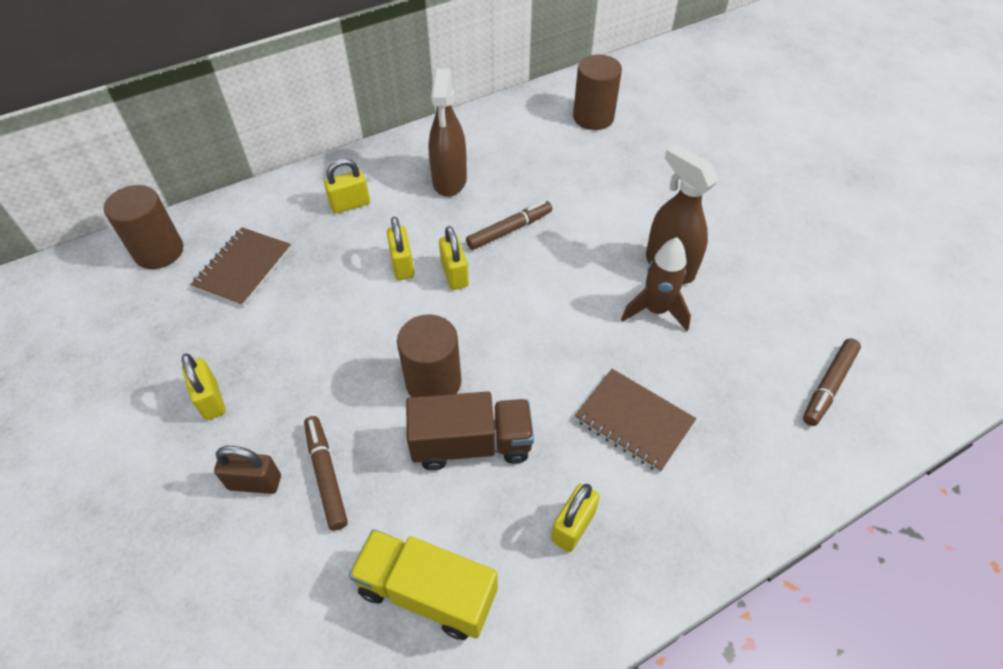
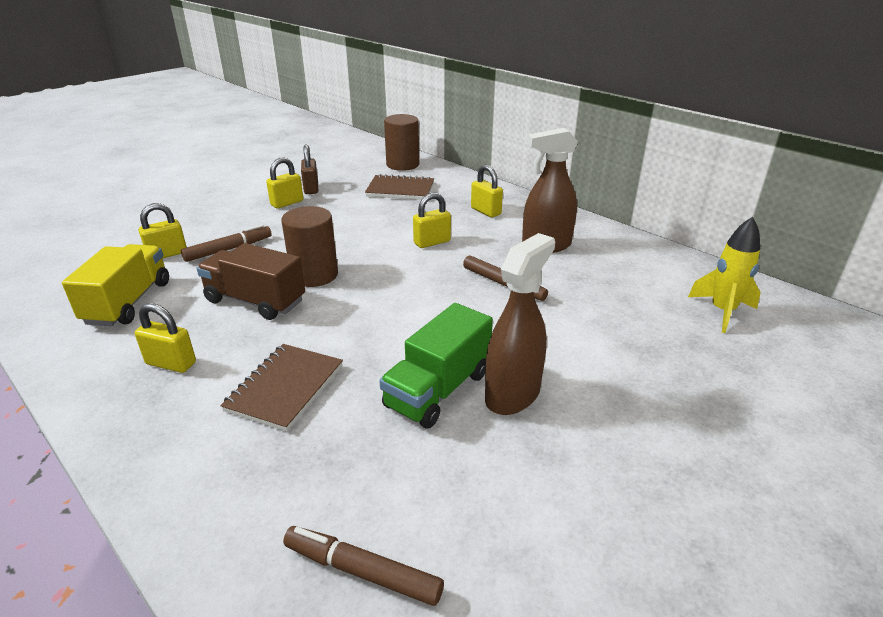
camera: 75 degrees right, 20 degrees down
brown padlock [214,446,281,494] -> brown padlock moved to [301,144,318,194]
brown truck [406,391,534,470] -> brown truck turned 135 degrees clockwise [197,243,305,320]
yellow padlock [439,226,469,290] -> yellow padlock moved to [139,203,187,259]
brown cylinder [573,55,622,130] -> yellow rocket [688,217,761,333]
brown rocket [621,237,691,331] -> green truck [379,303,493,429]

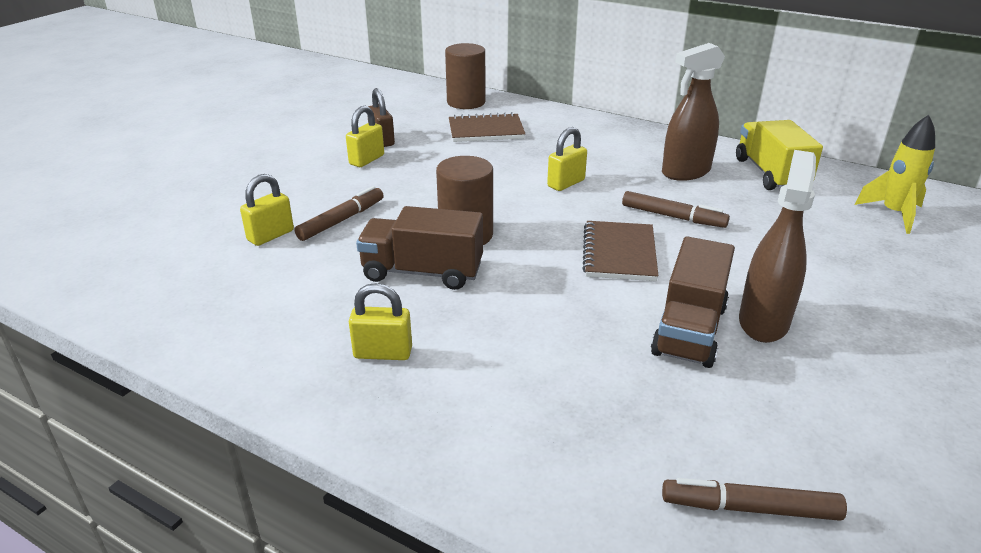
camera: 15 degrees left, 0 degrees up
yellow truck [62,244,169,326] -> yellow truck moved to [736,120,823,190]
brown notebook [220,344,343,432] -> brown notebook moved to [582,221,658,281]
green truck [379,303,493,429] -> brown truck [651,236,735,368]
yellow padlock [471,165,503,217] -> none

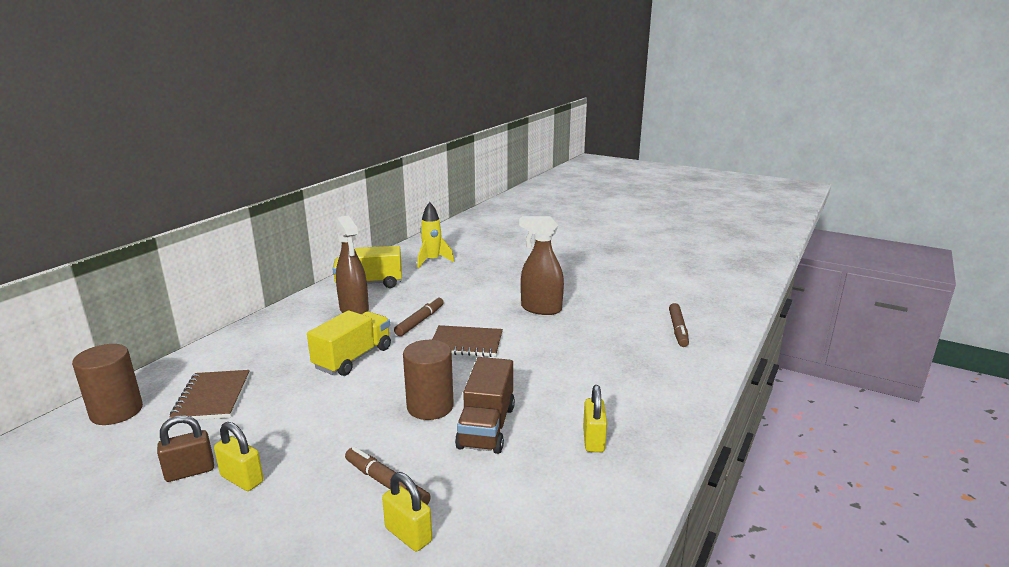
camera: 90 degrees left, 10 degrees down
yellow padlock [547,127,587,191] -> yellow truck [307,310,391,376]
brown truck [651,236,735,368] -> none

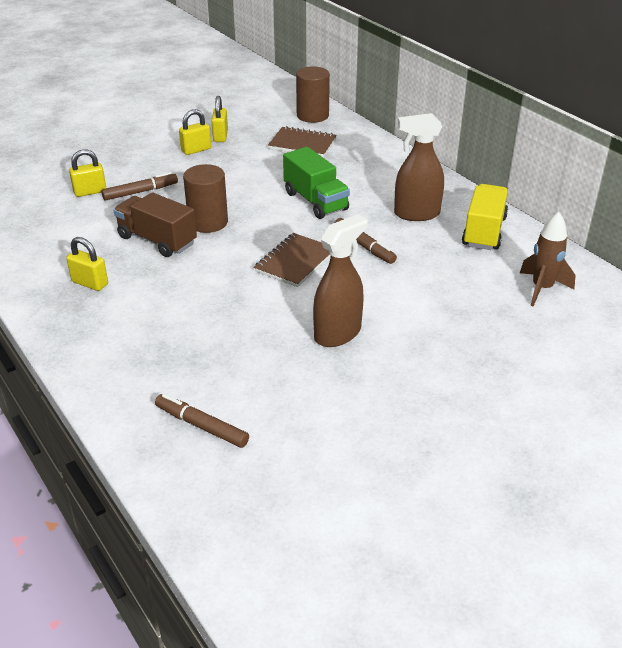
camera: 115 degrees right, 15 degrees up
brown padlock [157,415,214,482] -> yellow padlock [212,96,228,142]
yellow truck [307,310,391,376] -> green truck [283,147,350,219]
yellow rocket [417,202,454,268] -> brown rocket [520,212,576,306]

